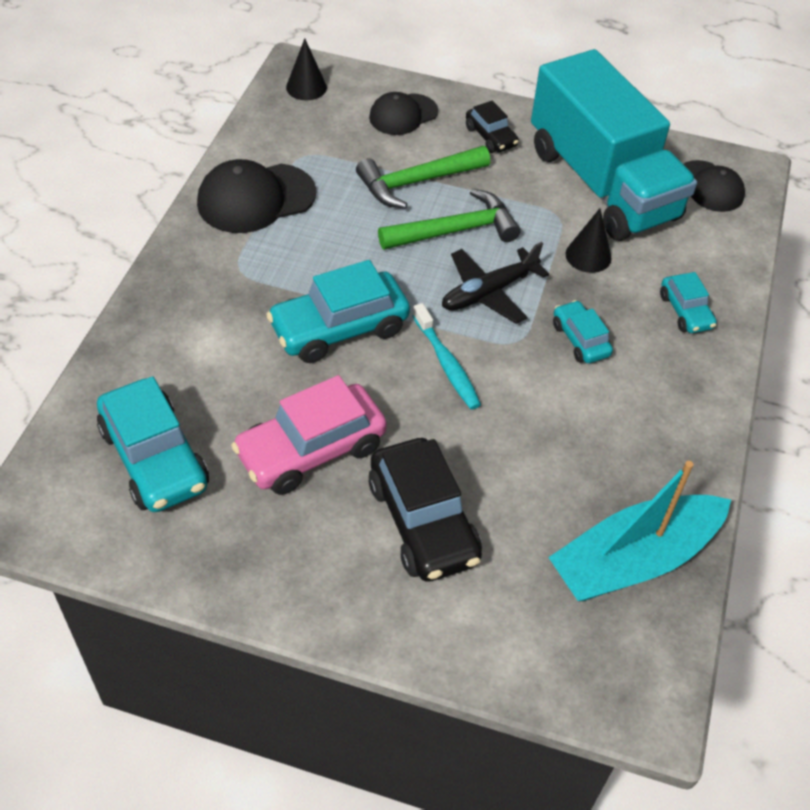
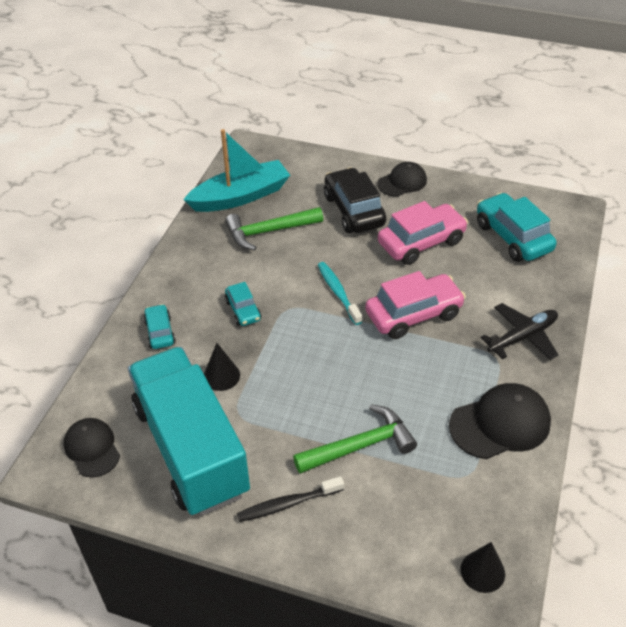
camera: 175 degrees left, 5 degrees down
turquoise car [266,260,410,363] -> pink car [365,271,466,339]
black cap [369,92,438,135] -> black cap moved to [377,162,427,197]
green hammer [378,189,521,250] -> green hammer moved to [225,207,323,250]
black plane [442,242,549,324] -> black plane moved to [480,303,558,360]
black car [466,101,519,153] -> black toothbrush [237,476,344,522]

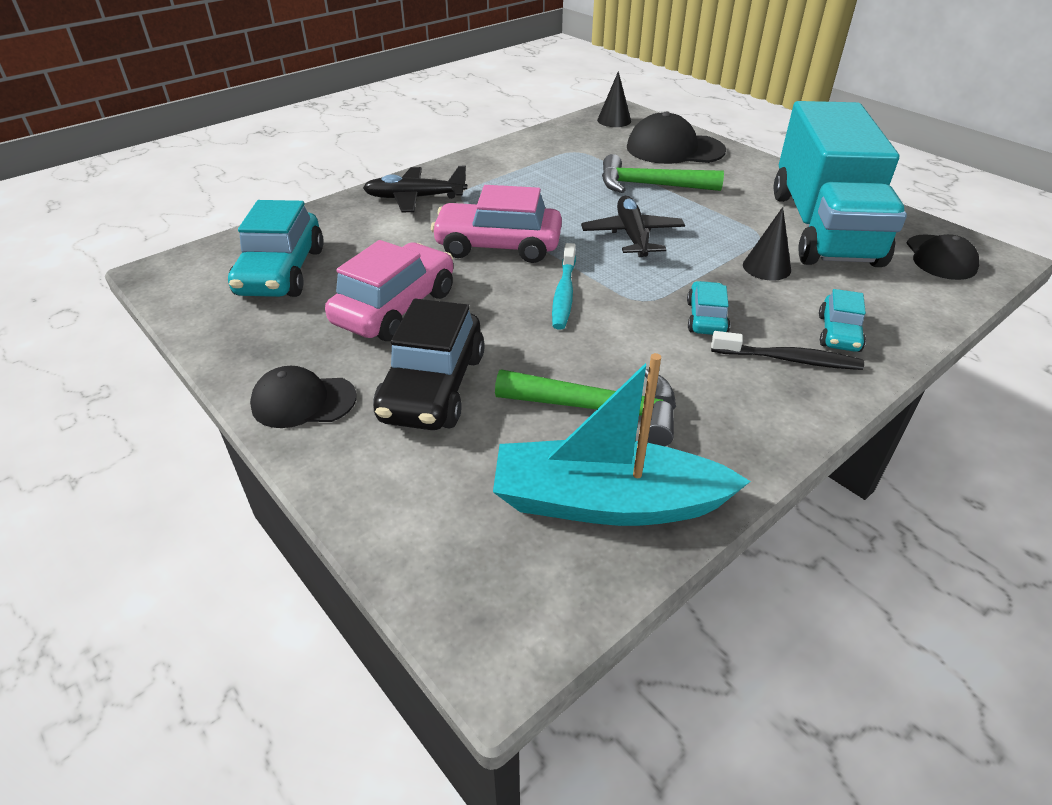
camera: 150 degrees left, 5 degrees down
black toothbrush [237,476,344,522] -> black toothbrush moved to [711,331,864,370]
pink car [378,201,468,265] -> pink car turned 120 degrees clockwise [325,240,453,341]
black cap [449,383,551,459] -> black cap moved to [627,112,726,164]
none -> black plane [581,196,685,257]

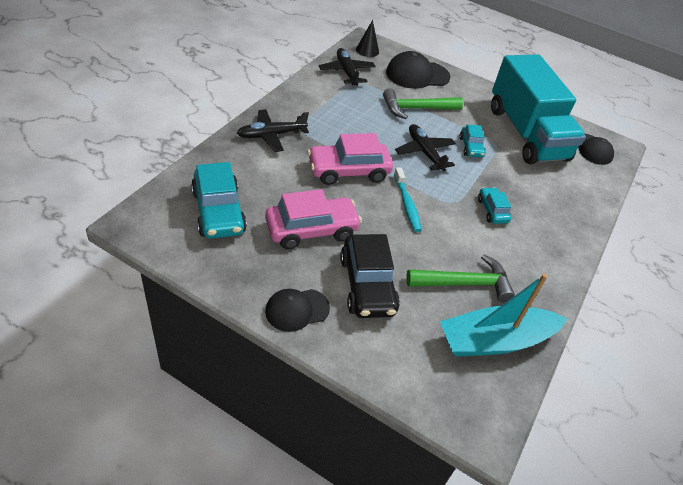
camera: 25 degrees left, 5 degrees up
pink car [325,240,453,341] -> pink car turned 60 degrees clockwise [265,189,362,249]
black toothbrush [711,331,864,370] -> none
black cone [743,207,791,281] -> none
turquoise car [819,289,866,352] -> turquoise car moved to [459,125,486,157]
none -> black plane [319,48,376,86]

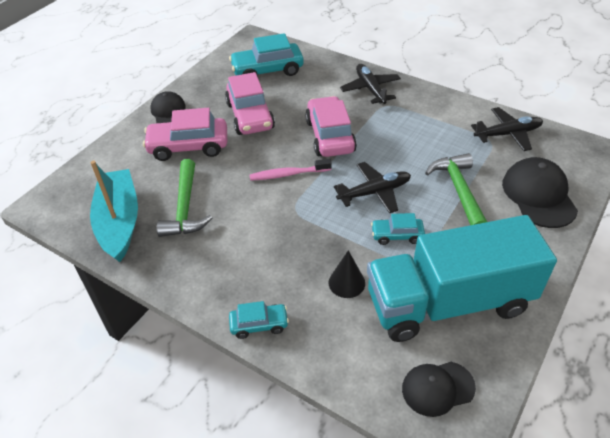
camera: 100 degrees right, 0 degrees up
black car [340,234,400,318] -> pink car [143,108,227,161]
black cone [356,20,379,57] -> black cone moved to [329,250,365,298]
turquoise toothbrush [394,167,422,232] -> pink toothbrush [249,159,332,181]
turquoise car [478,187,511,224] -> turquoise car moved to [229,301,289,339]

